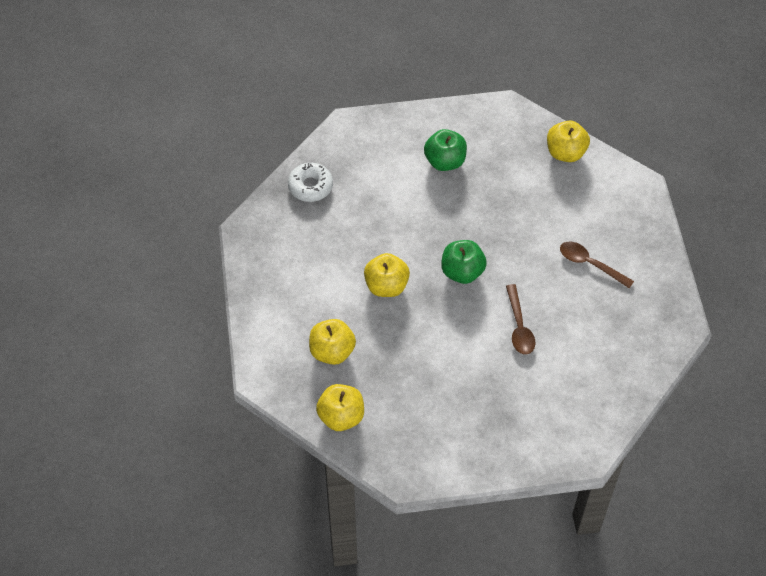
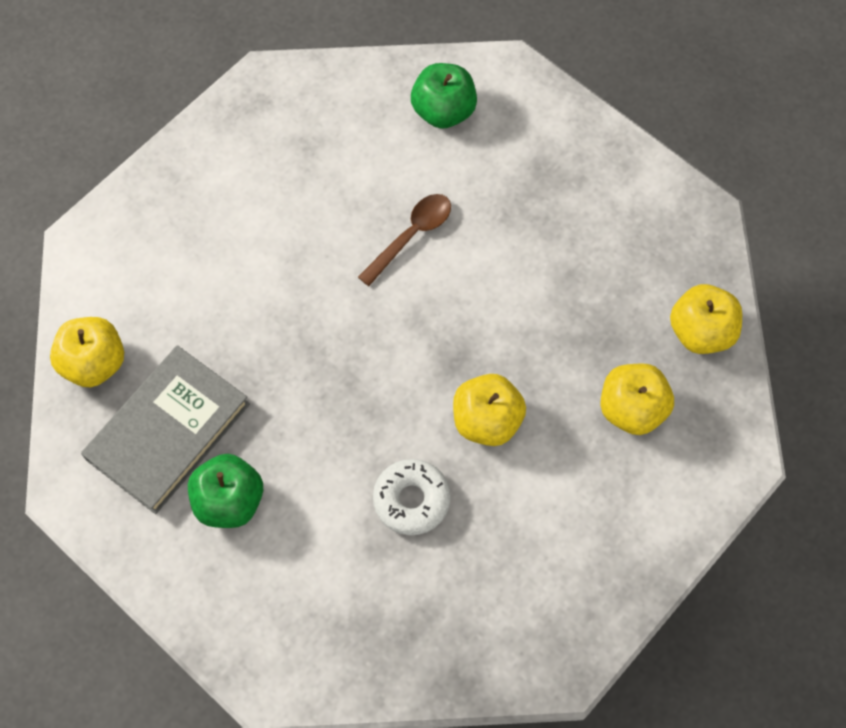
camera: 130 degrees left, 10 degrees up
white donut [288,163,333,202] -> white donut moved to [373,459,450,535]
green apple [441,240,487,284] -> green apple moved to [411,63,477,129]
brown spoon [560,242,634,288] -> none
none -> grey book [81,345,250,514]

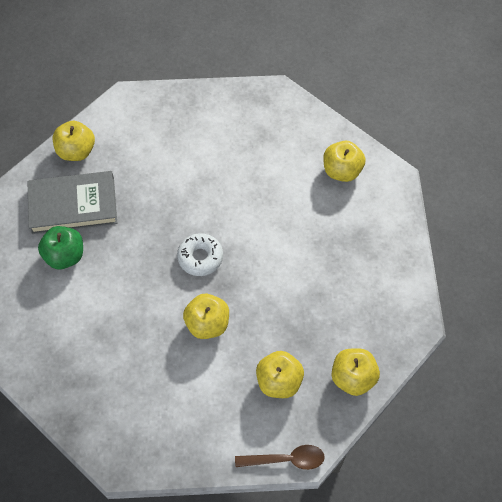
camera: 45 degrees right, 5 degrees down
brown spoon [358,194,451,286] -> brown spoon moved to [235,445,325,470]
white donut [373,459,450,535] -> white donut moved to [177,233,223,276]
green apple [411,63,477,129] -> yellow apple [323,141,366,182]

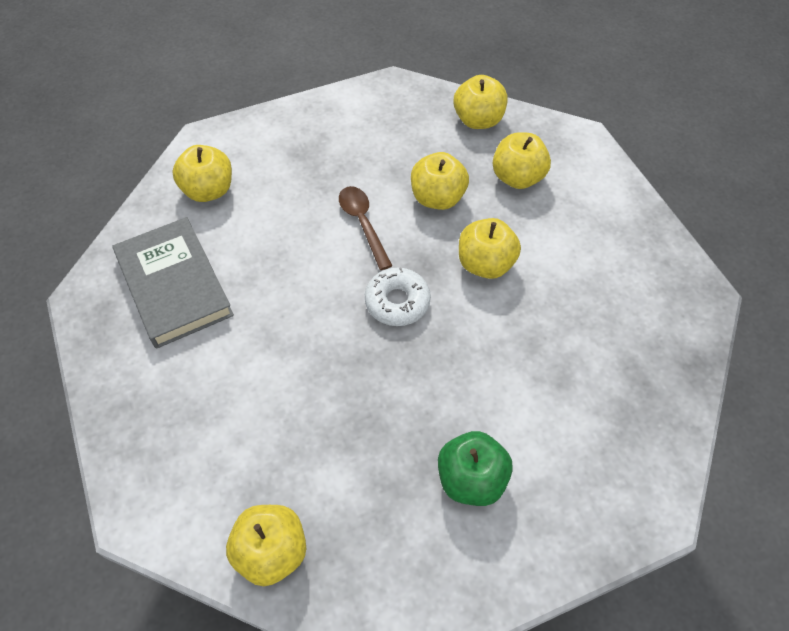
camera: 110 degrees left, 5 degrees down
grey book [27,171,117,234] -> grey book moved to [113,217,234,349]
brown spoon [235,445,325,470] -> brown spoon moved to [339,186,393,270]
none -> yellow apple [411,152,469,210]

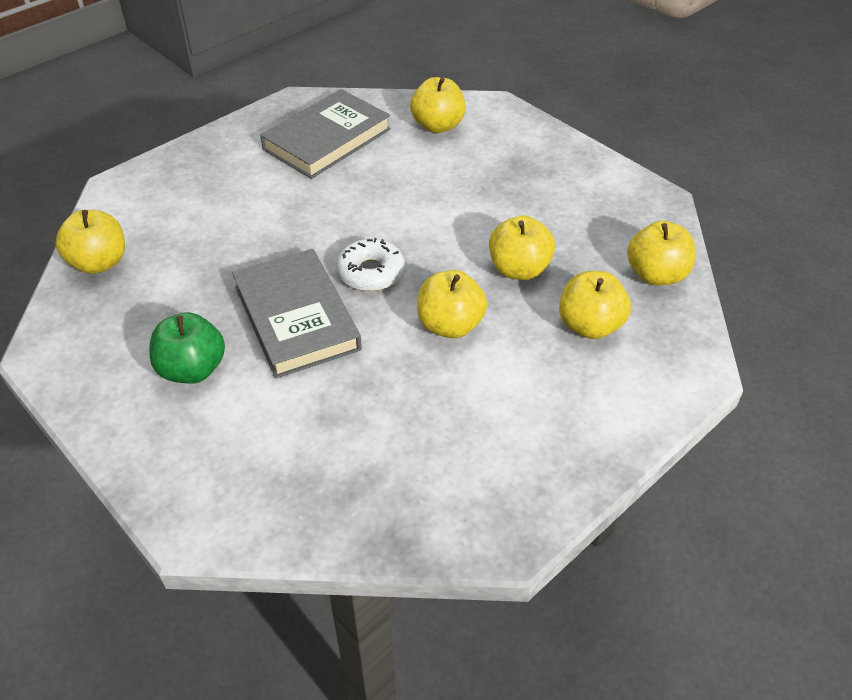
camera: 70 degrees right, 10 degrees down
brown spoon [339,186,393,270] -> none
none -> grey book [232,249,362,378]

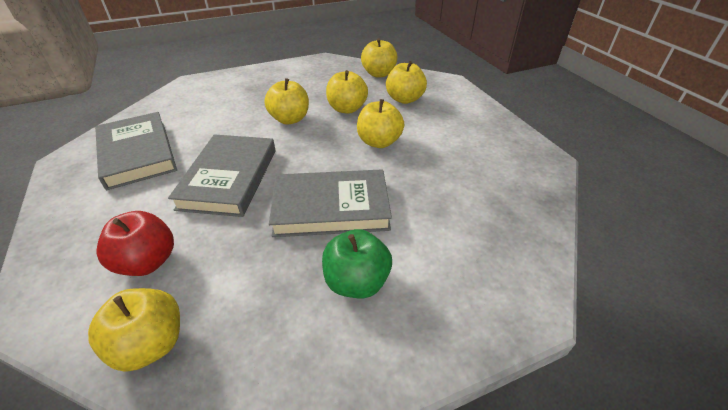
camera: 70 degrees left, 5 degrees down
white donut [336,238,405,291] -> none
yellow apple [410,77,465,133] -> yellow apple moved to [264,78,309,124]
none -> red apple [97,211,174,276]
none -> grey book [168,134,276,217]

